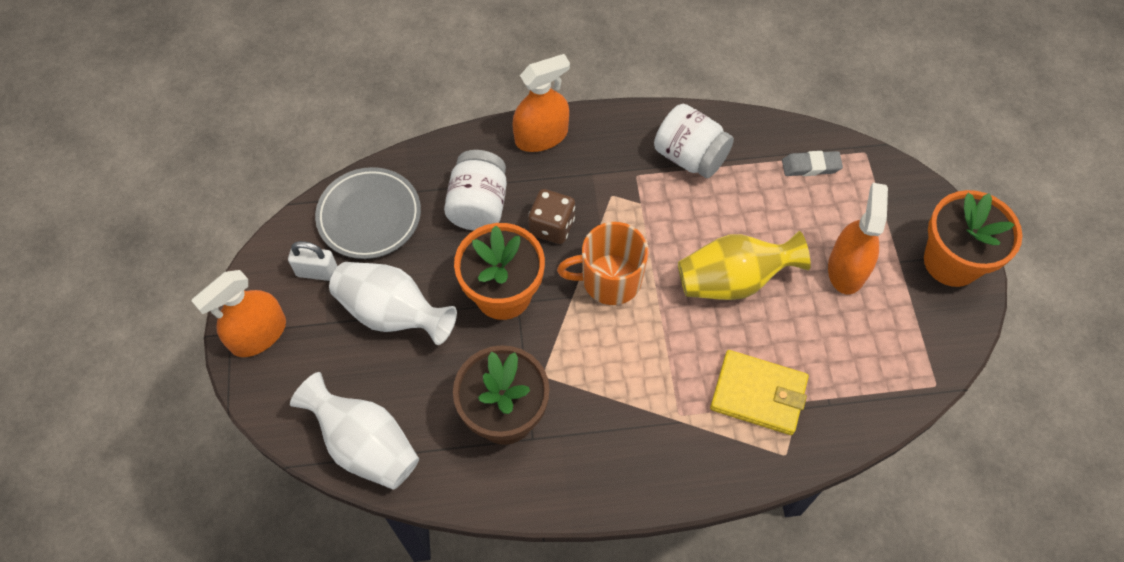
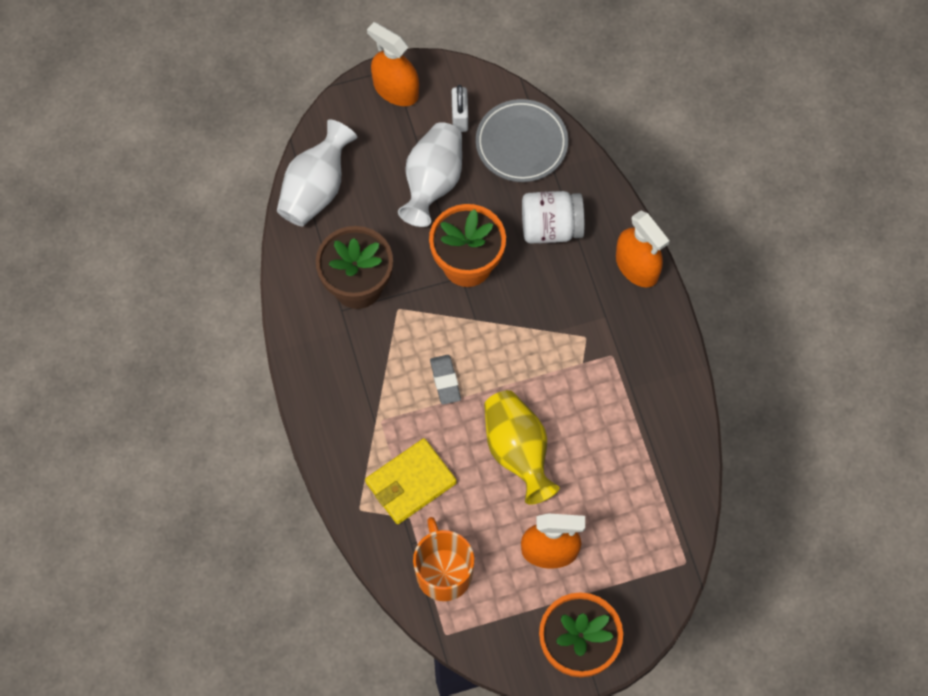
camera: 80 degrees right, 5 degrees up
brown dice [528,189,575,244] -> none
orange mug [557,222,648,305] -> orange mug moved to [413,517,474,601]
white jar [654,104,734,178] -> none
yellow wallet [710,350,809,435] -> yellow wallet turned 45 degrees clockwise [365,438,457,524]
grey eraser [782,151,843,176] -> grey eraser moved to [430,355,461,405]

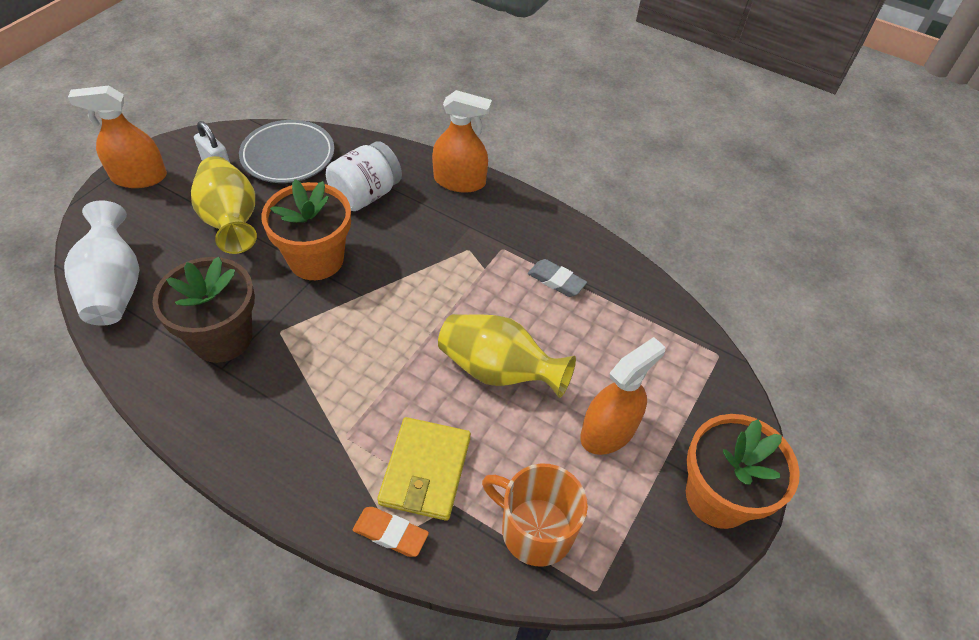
camera: 45 degrees left, 15 degrees down
white vase [398,122,462,227] -> yellow vase [191,156,257,254]
grey eraser [430,355,461,405] -> grey eraser moved to [528,259,587,297]
none -> orange eraser [353,507,429,557]

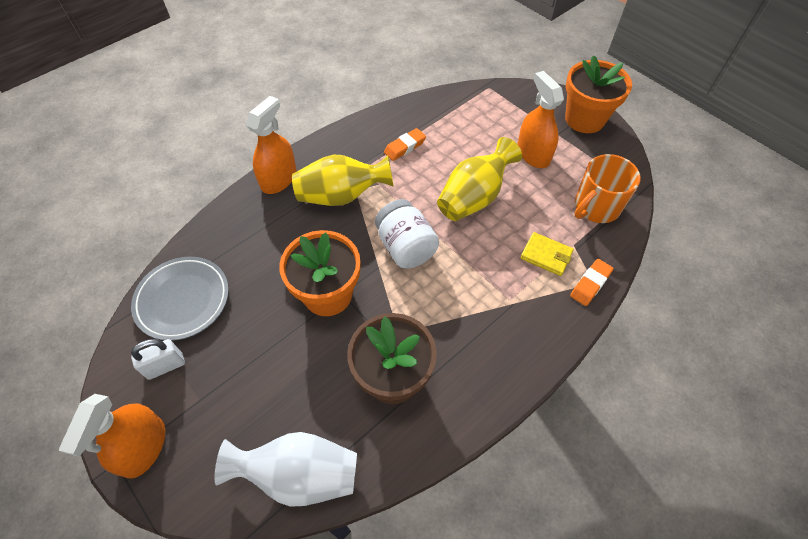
camera: 70 degrees left, 5 degrees up
yellow vase [191,156,257,254] -> yellow vase moved to [292,155,394,206]
white jar [326,141,402,211] -> white jar moved to [375,199,439,269]
yellow wallet [377,417,471,521] -> yellow wallet [520,232,574,276], size x0.66
grey eraser [528,259,587,297] -> orange eraser [384,128,426,161]

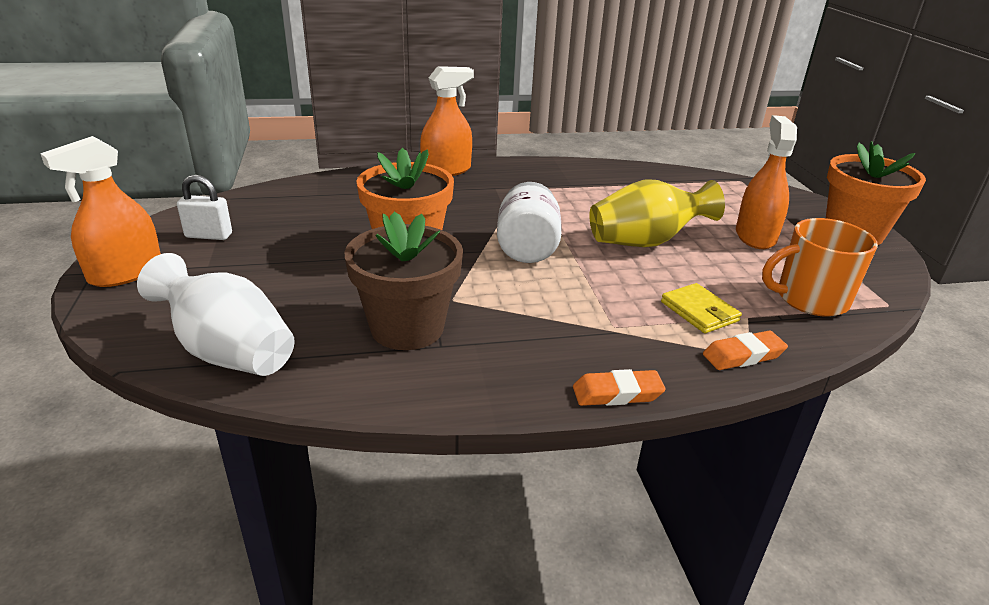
camera: 30 degrees right, 25 degrees down
grey plate [131,257,229,341] -> none
yellow vase [292,155,394,206] -> none
orange eraser [384,128,426,161] -> orange eraser moved to [573,369,666,406]

